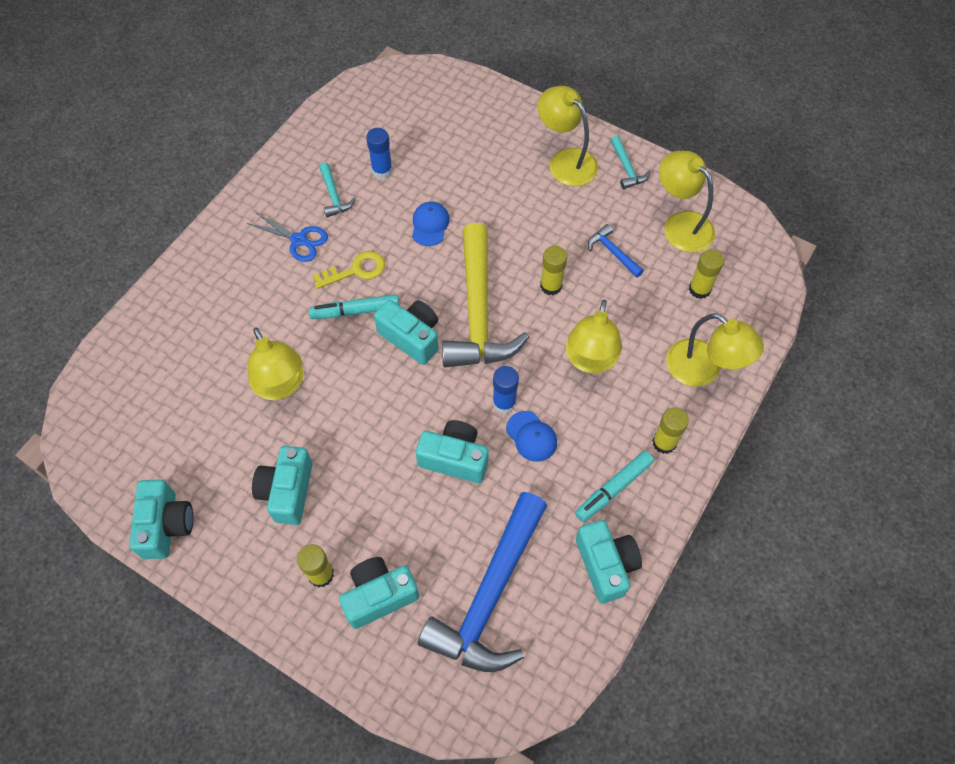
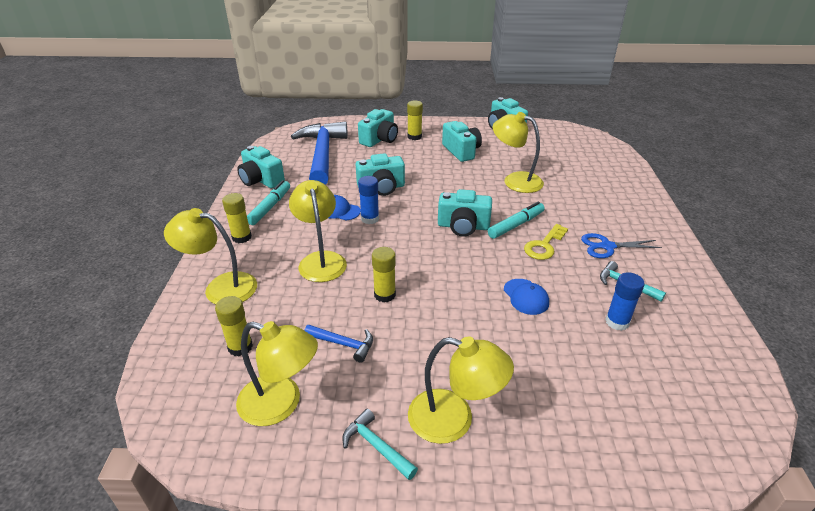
camera: 150 degrees right, 25 degrees down
yellow hammer [442,223,529,367] -> none

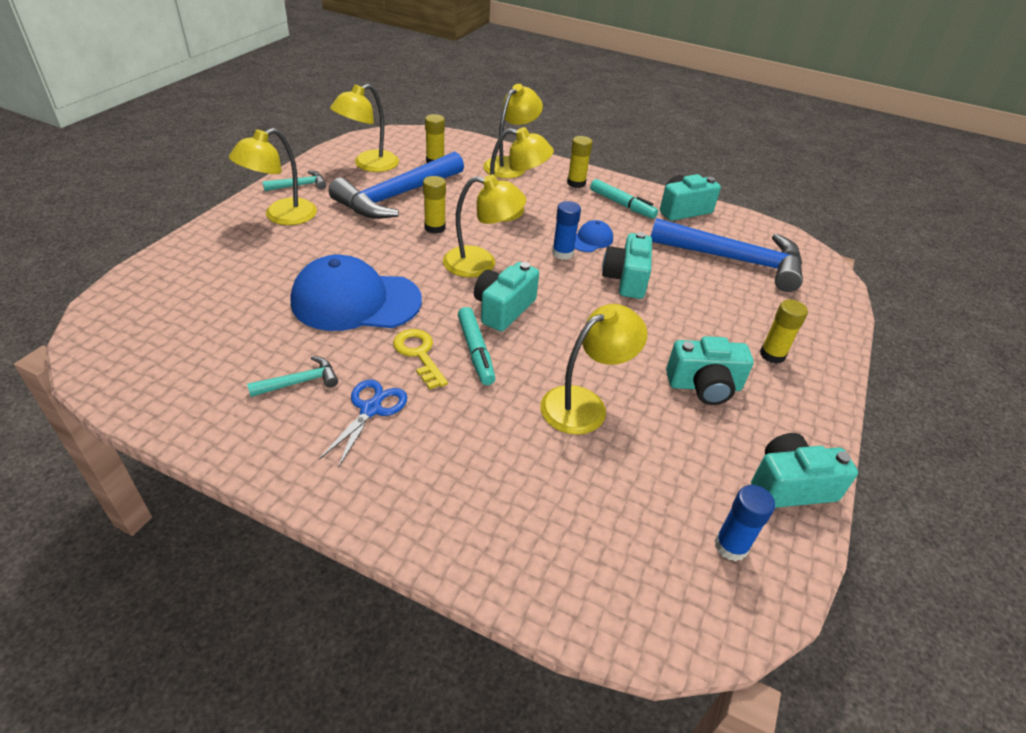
camera: 110 degrees right, 5 degrees up
blue hammer [304,325,373,363] -> blue hammer [329,151,464,219], size x2.37
turquoise camera [358,109,398,147] -> none
blue cap [504,279,549,315] -> blue cap [290,255,422,331], size x2.21
blue glue stick [605,272,645,331] -> blue glue stick moved to [715,485,775,561]
none -> yellow lamp [443,175,526,277]

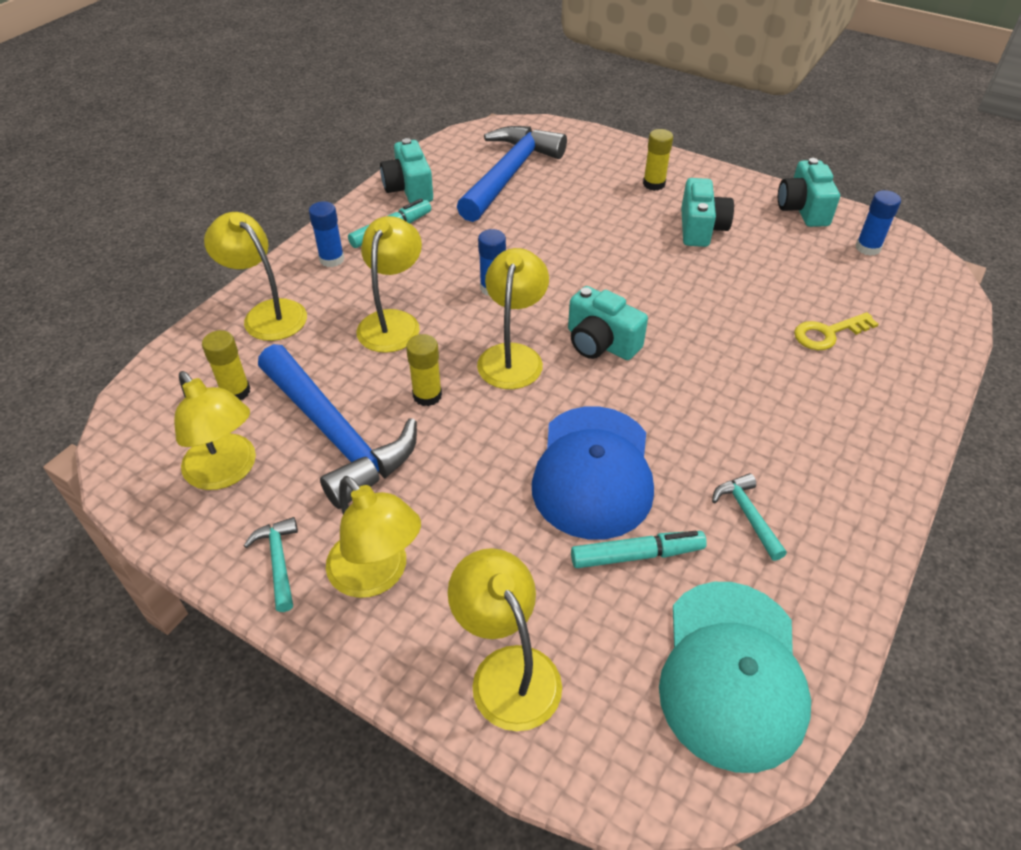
camera: 80 degrees left, 5 degrees up
blue scissors [318,380,407,468] -> none
yellow key [393,329,448,390] -> yellow key moved to [794,312,878,350]
turquoise marker [458,307,496,385] -> turquoise marker moved to [571,531,707,568]
yellow lamp [540,304,647,435] -> yellow lamp moved to [448,548,562,731]
yellow glue stick [567,136,592,188] -> blue glue stick [309,201,345,267]
blue cap [574,220,613,252] -> none
turquoise camera [602,232,652,299] -> none
none -> turquoise cap [659,582,811,773]

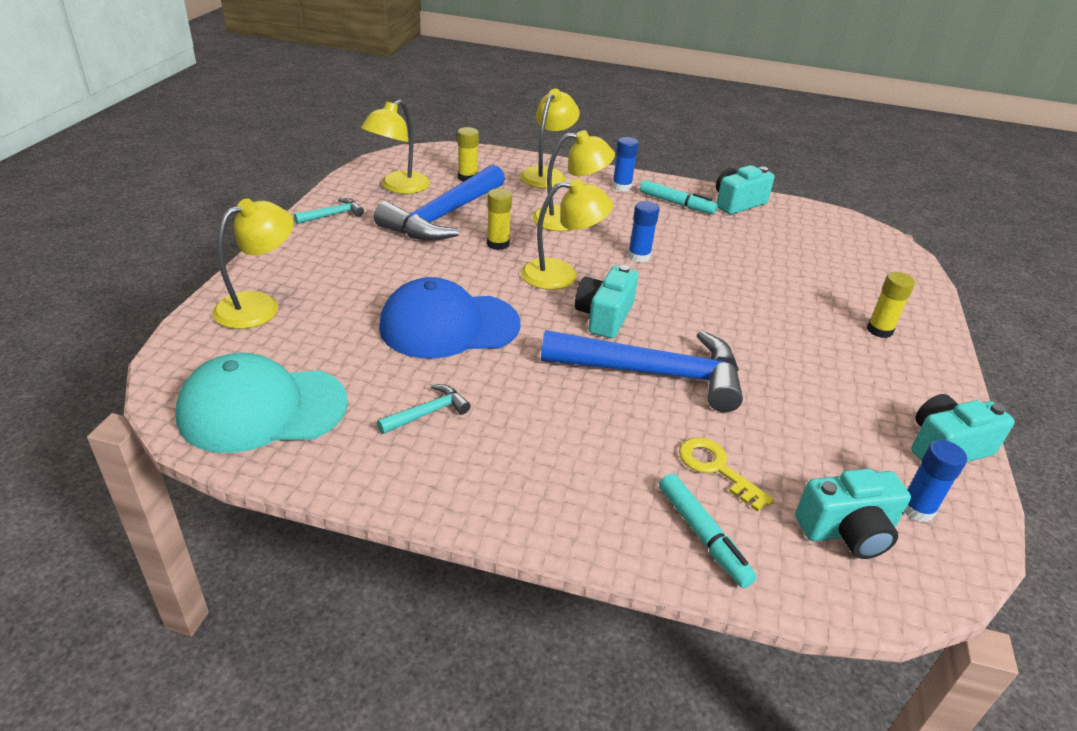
camera: 70 degrees right, 10 degrees down
yellow lamp [326,476,421,598] -> none
blue hammer [457,126,567,222] -> blue hammer moved to [541,330,743,412]
turquoise marker [571,531,707,568] -> turquoise marker moved to [659,473,757,588]
turquoise camera [681,178,734,247] -> turquoise camera moved to [795,469,911,559]

